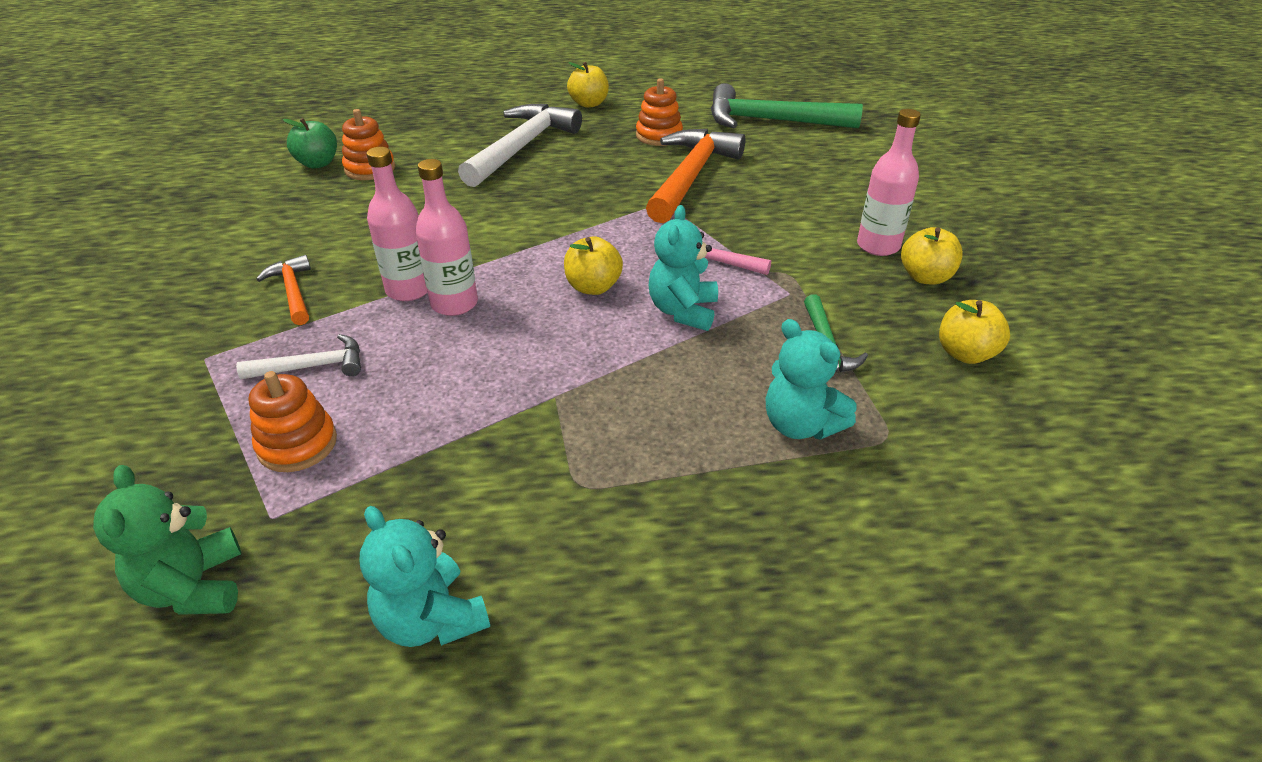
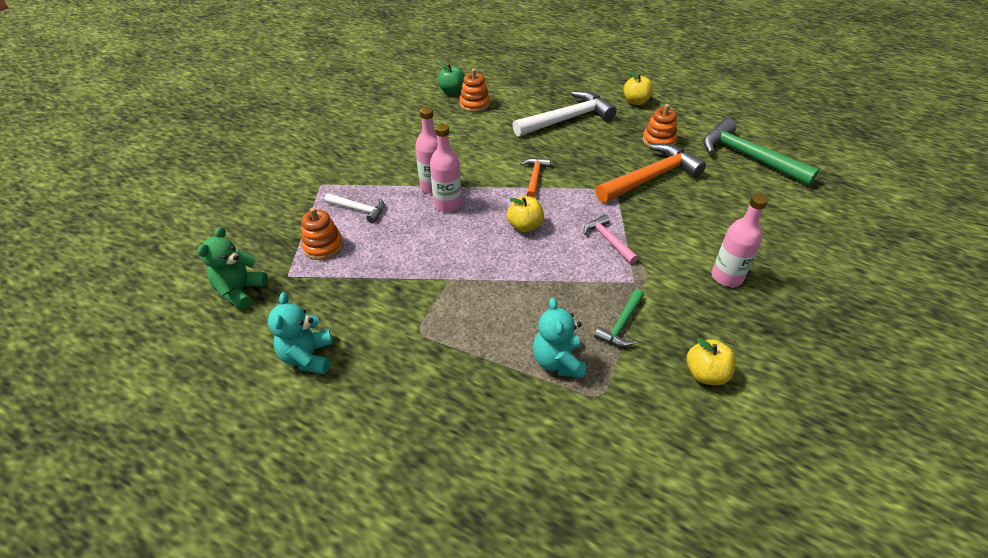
camera: 35 degrees right, 5 degrees up
orange hammer [256,255,311,325] -> orange hammer moved to [520,158,551,198]
turquoise teddy bear [649,205,718,331] -> none
yellow apple [901,227,963,285] -> none

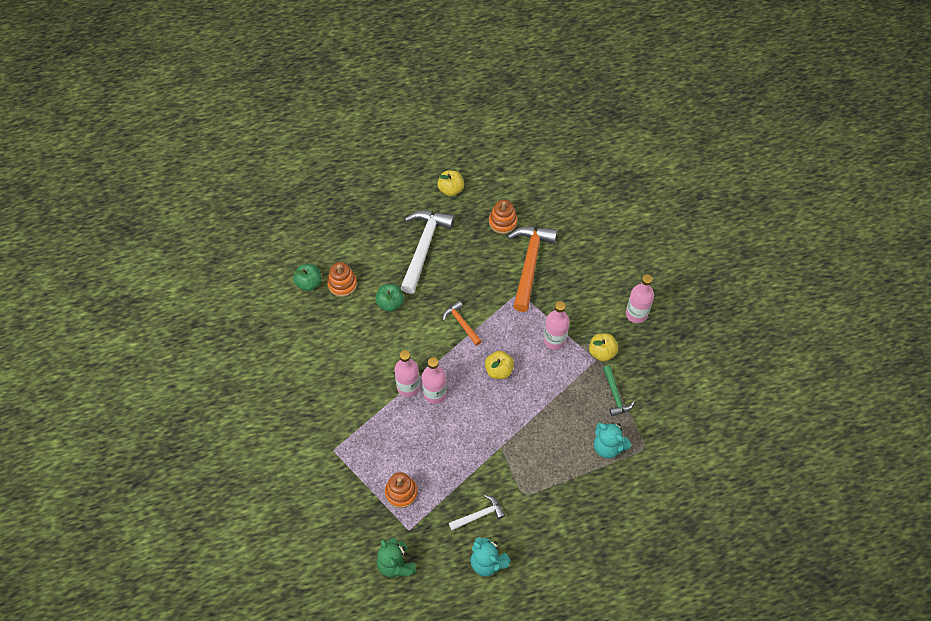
camera: 45 degrees left, 15 degrees up
white hammer [324,193,385,223] -> white hammer moved to [449,495,505,530]
pink hammer [584,214,638,264] -> pink bottle [543,301,570,350]
yellow apple [687,338,736,385] -> yellow apple moved to [589,333,618,362]
green hammer [703,118,819,186] -> none
none -> green apple [375,284,404,312]

